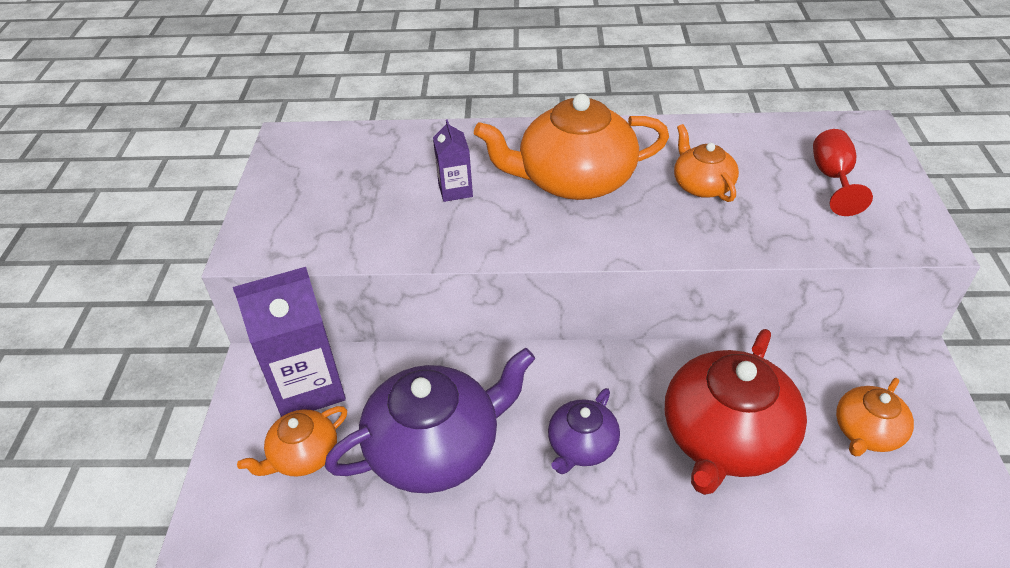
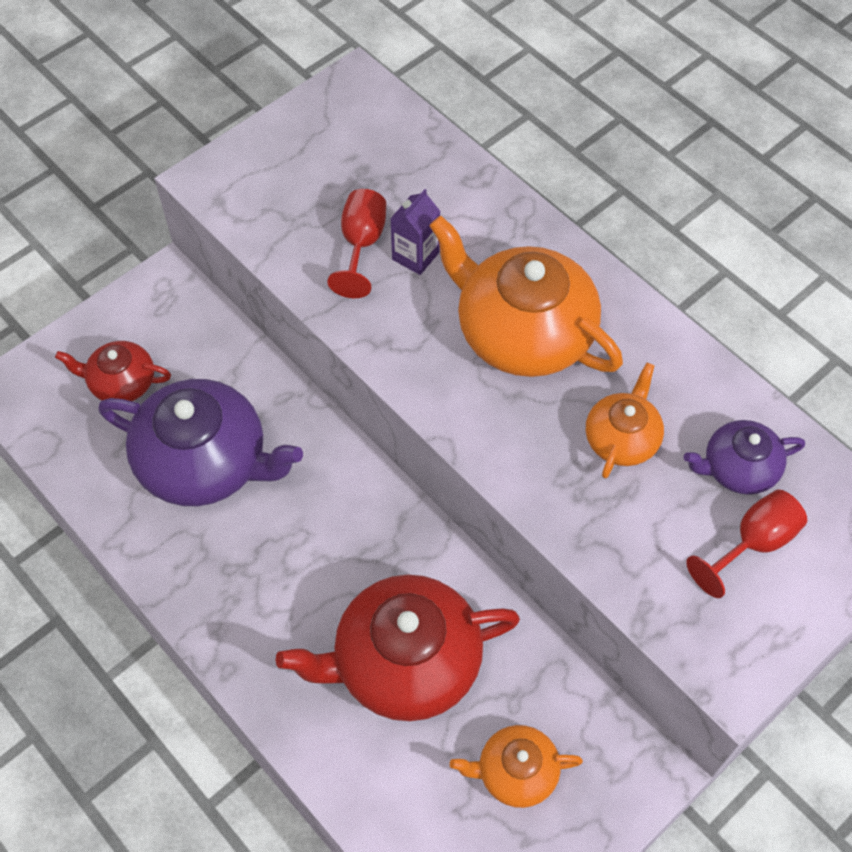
camera: 45 degrees right, 15 degrees up
purple carton [233,267,346,417] -> none
orange teapot [237,406,347,477] -> red teapot [55,341,171,401]
purple teapot [548,388,620,474] -> purple teapot moved to [684,420,805,495]
none -> red goblet [327,189,386,298]

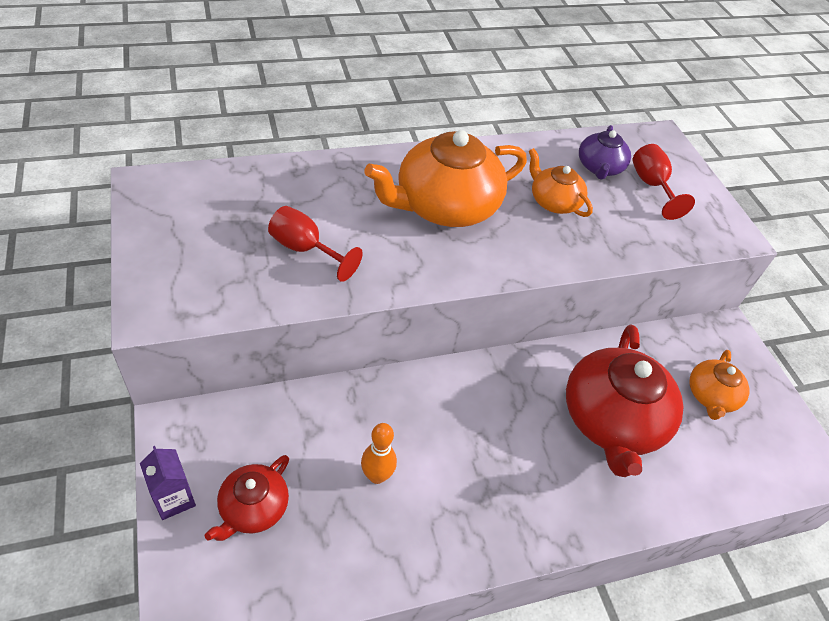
camera: 70 degrees left, 10 degrees down
purple teapot [98,379,303,506] -> orange bowling pin [361,423,397,484]
purple carton [390,189,440,275] -> purple carton moved to [140,446,196,520]

